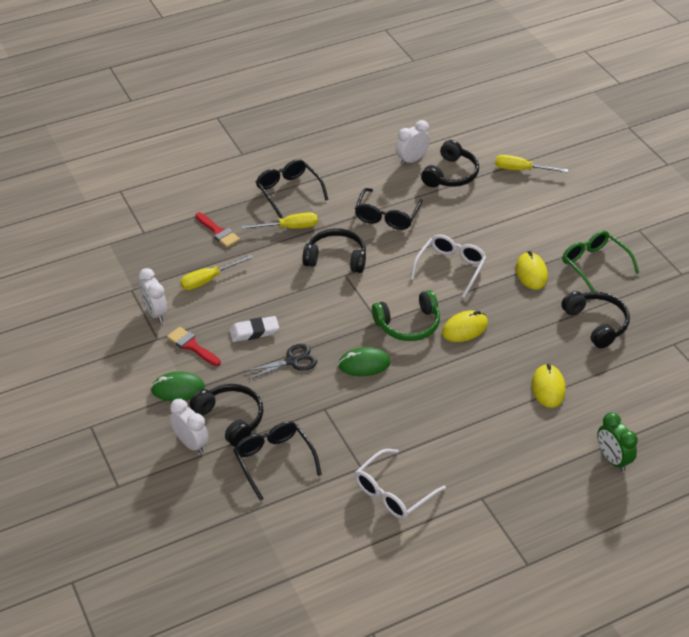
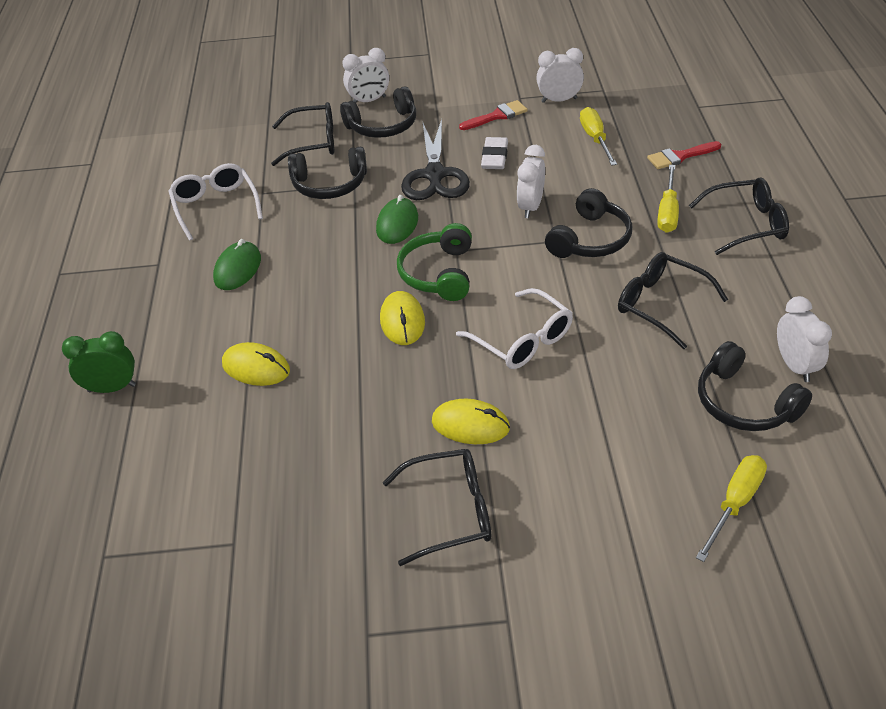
camera: 115 degrees right, 0 degrees up
green mouse [151,371,205,401] -> green mouse moved to [213,239,261,290]
black scissors [243,344,317,380] -> black scissors [401,119,470,200], size x1.62
black headphones [561,291,630,349] -> black headphones moved to [288,147,367,199]
green glasses [562,231,639,292] -> black glasses [383,449,491,566]
none -> white clock [517,145,545,218]

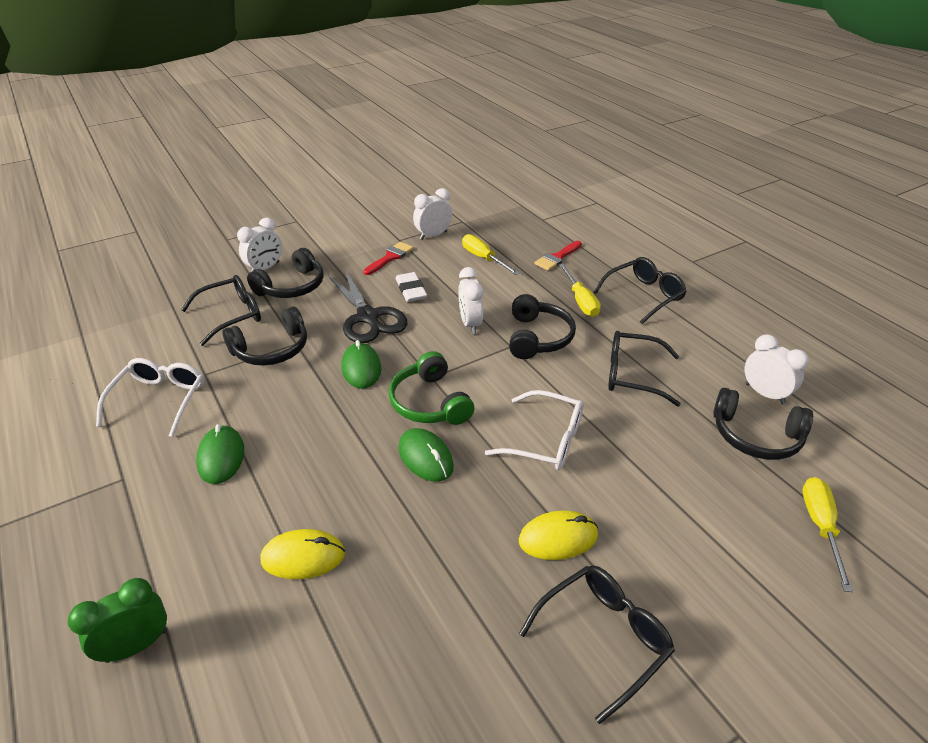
camera: 30 degrees left, 5 degrees down
white glasses [169,163,263,241] -> white glasses turned 60 degrees clockwise [96,358,204,437]
yellow mouse [380,291,425,345] -> green mouse [398,428,454,482]

